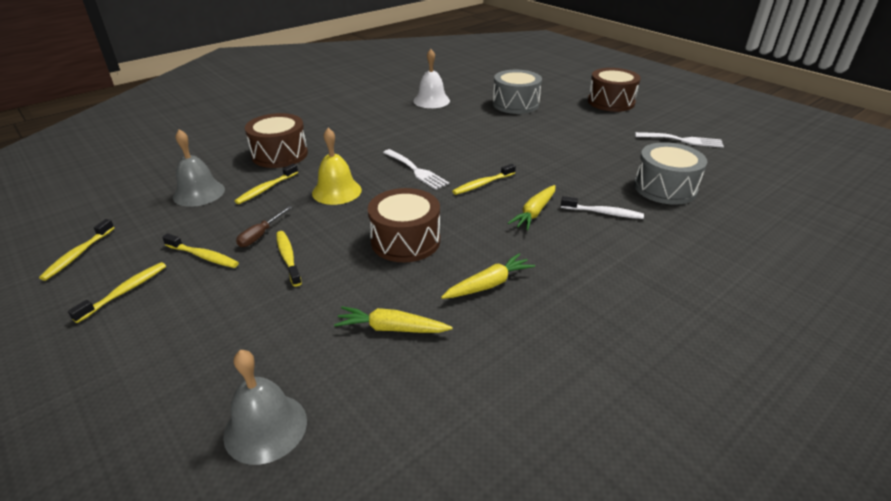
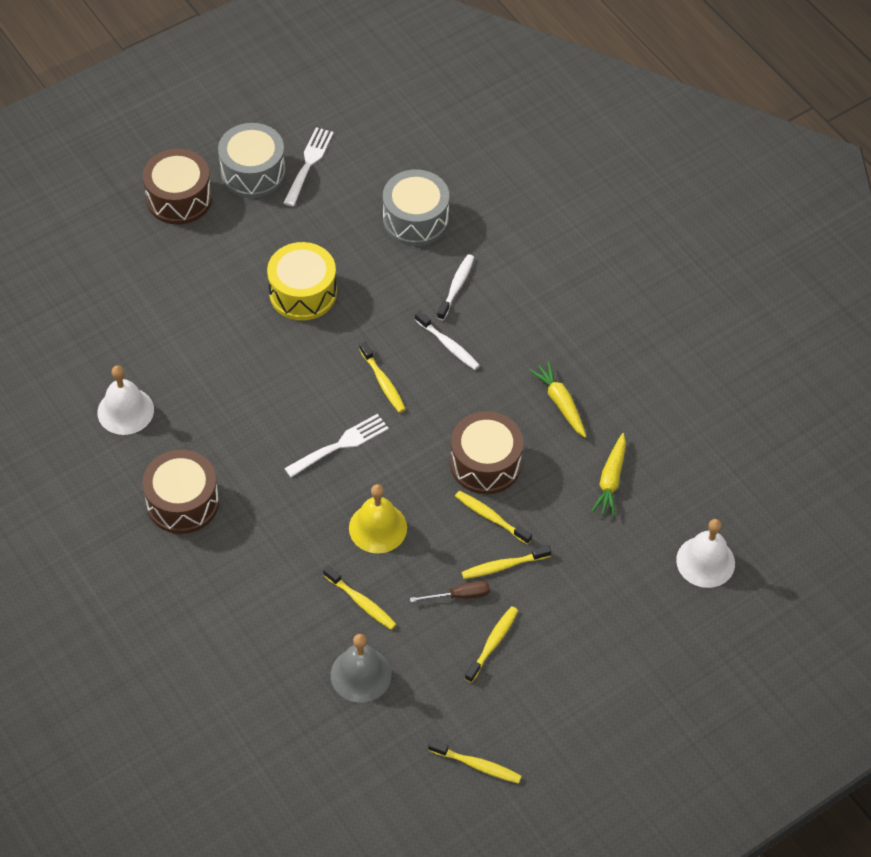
camera: 85 degrees left, 20 degrees up
yellow toothbrush [68,262,166,323] -> yellow toothbrush moved to [455,491,532,545]
grey bell [223,350,307,465] -> white bell [676,519,735,588]
brown screwdriver [236,206,292,247] -> brown screwdriver turned 45 degrees counterclockwise [410,580,490,602]
brown drum [245,113,308,168] -> brown drum moved to [142,450,219,534]
grey drum [493,70,542,114] -> grey drum moved to [218,123,286,198]
yellow carrot [508,185,555,230] -> white toothbrush [415,310,480,370]
none -> yellow drum [267,242,337,321]

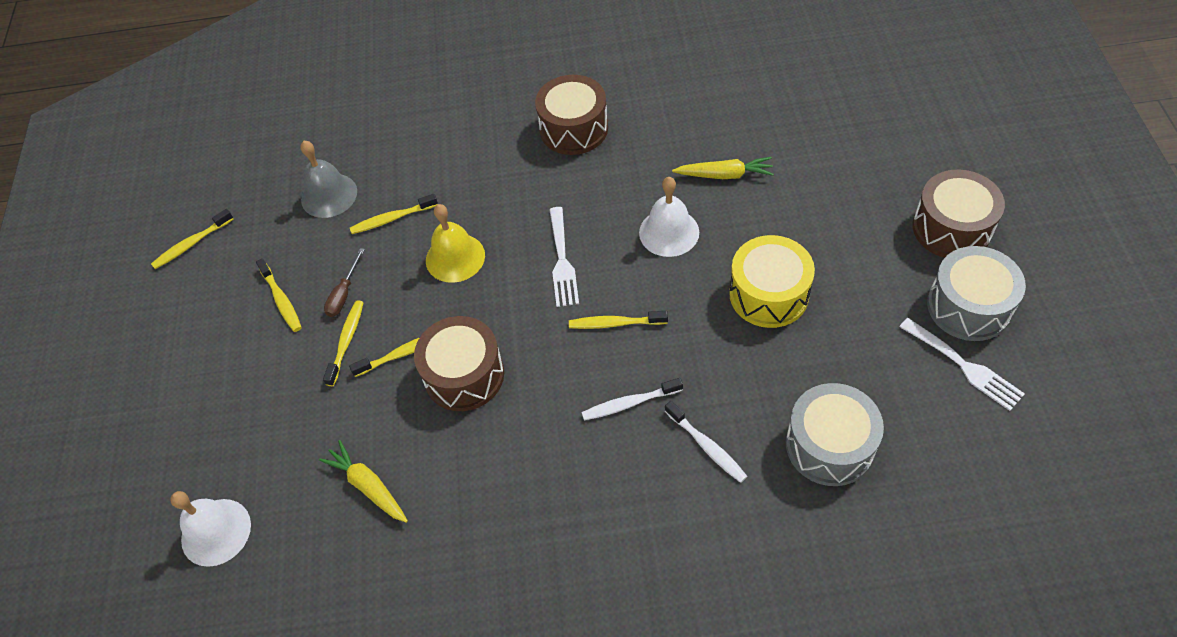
camera: 125 degrees right, 0 degrees up
white bell [97,365,154,435] -> white bell moved to [639,177,699,257]
yellow carrot [529,361,586,438] -> yellow carrot moved to [672,157,774,179]

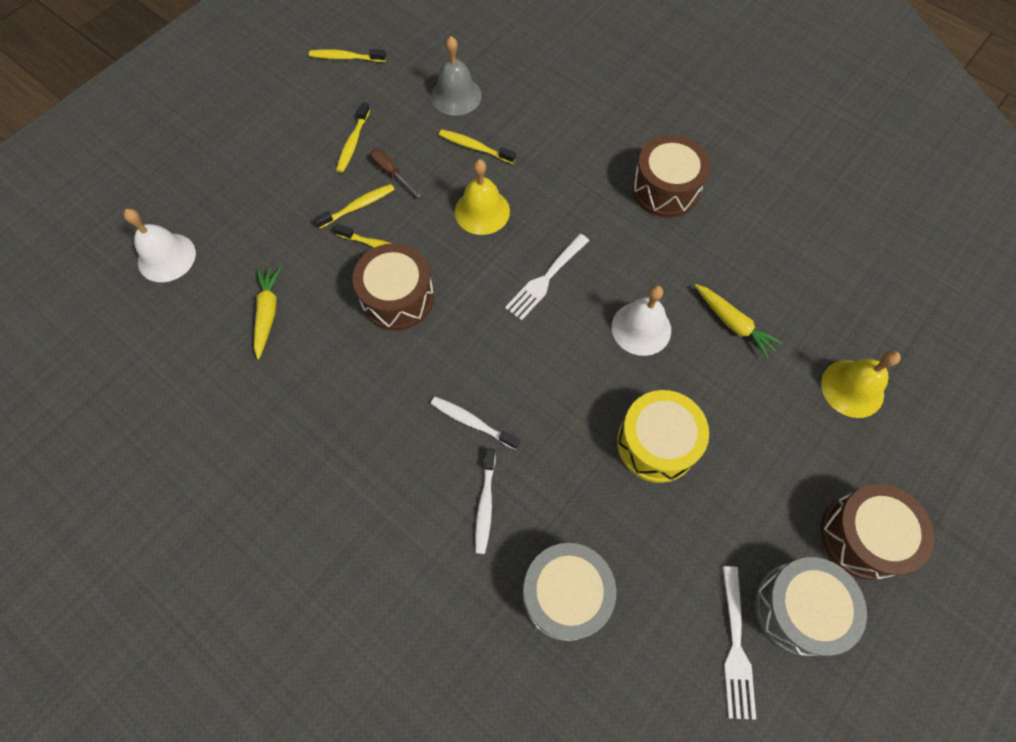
camera: 40 degrees right, 10 degrees up
brown screwdriver [324,248,365,317] -> brown screwdriver turned 75 degrees clockwise [370,149,421,197]
yellow toothbrush [569,311,668,329] -> none
none -> yellow bell [821,350,901,418]

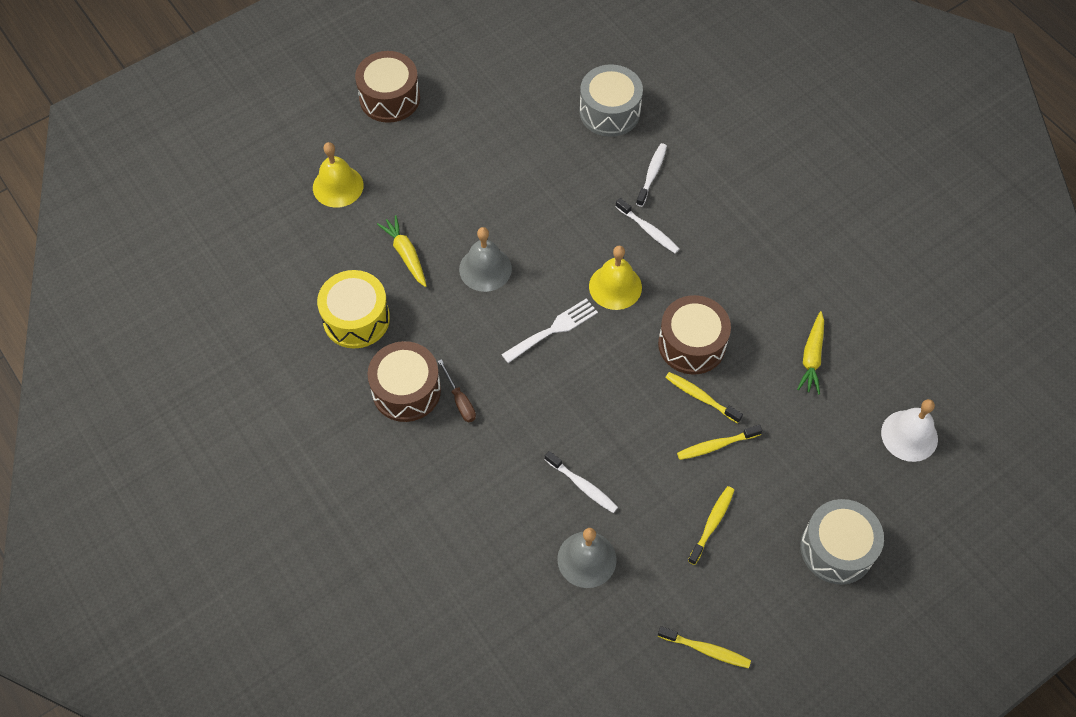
camera: 165 degrees left, 5 degrees down
brown screwdriver [370,149,421,197] -> brown screwdriver moved to [438,359,476,422]
yellow toothbrush [439,130,516,164] -> white toothbrush [545,451,618,513]
yellow bell [455,159,510,235] -> yellow bell moved to [589,246,642,310]
white bell [612,285,671,356] -> grey bell [459,227,512,292]
yellow drum [617,390,709,483] -> yellow drum moved to [317,270,390,348]
white fork [722,566,756,720] -> none
grey drum [754,557,867,656] -> grey drum moved to [800,499,884,584]

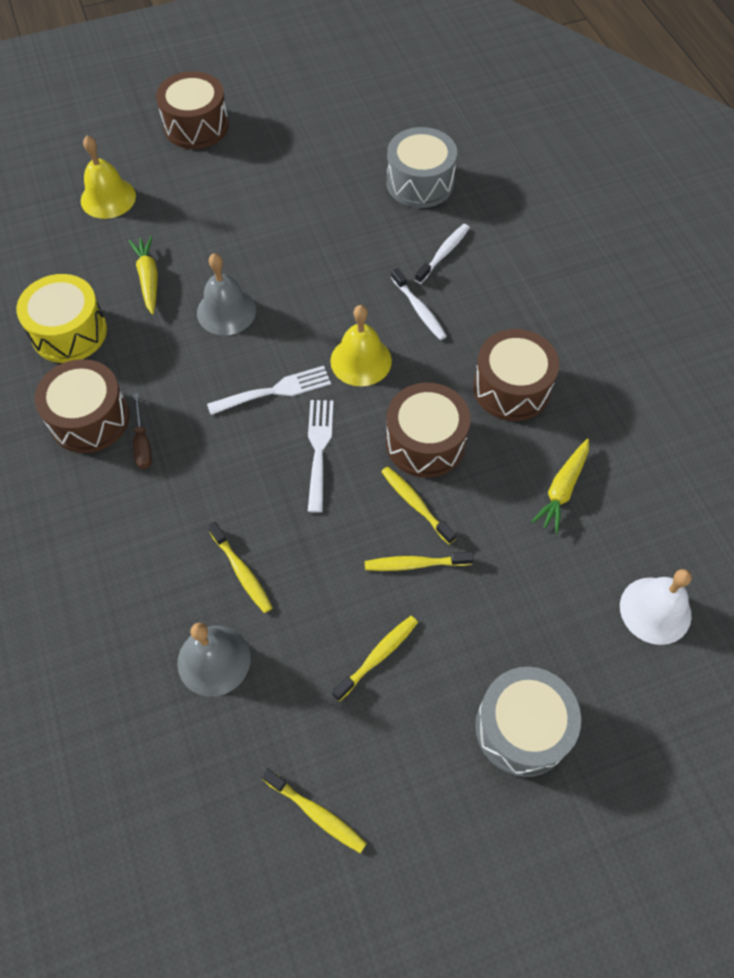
camera: 15 degrees right, 0 degrees up
white toothbrush [545,451,618,513] -> yellow toothbrush [208,522,273,613]
none -> white fork [308,400,333,513]
none -> brown drum [473,329,559,421]

